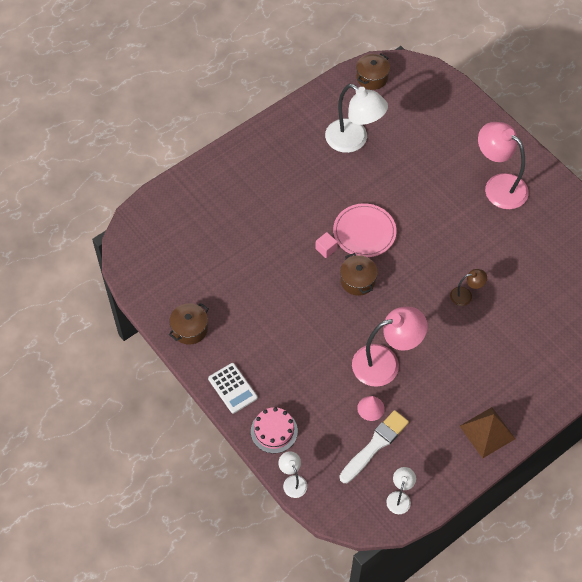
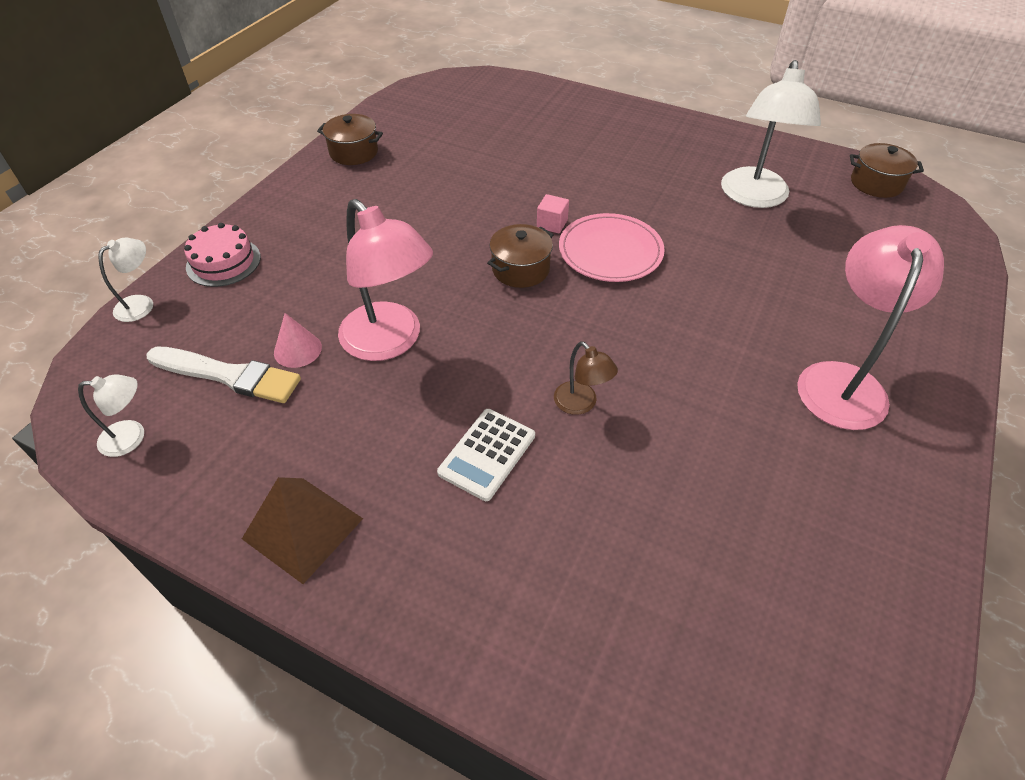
camera: 65 degrees right, 10 degrees down
white calculator [208,363,258,414] -> white calculator moved to [437,409,535,501]

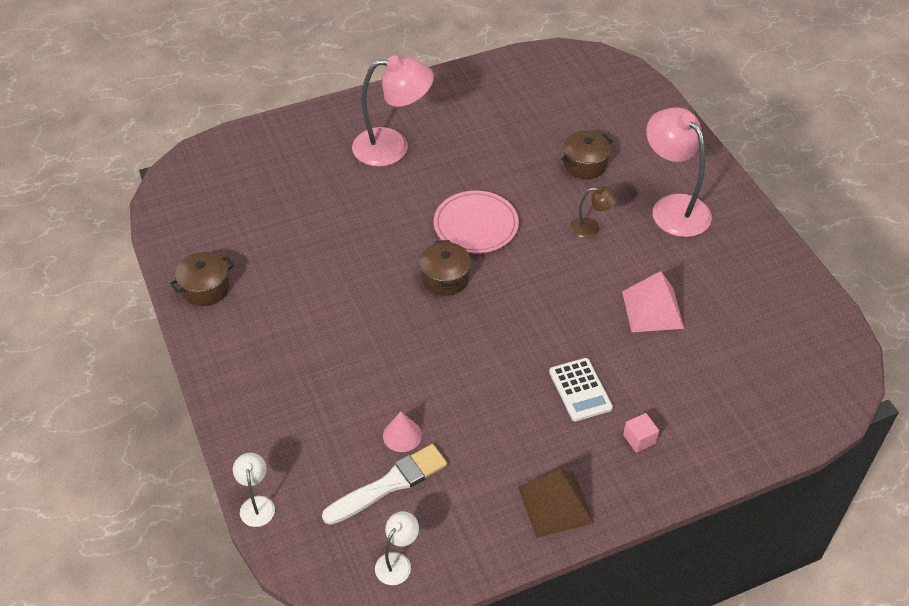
camera: 50 degrees left, 0 degrees up
pink cake [184,223,261,287] -> none
pink lamp [338,199,433,361] -> pink lamp moved to [352,55,434,167]
pink cube [537,194,569,233] -> pink cube moved to [623,413,659,453]
brown lamp [554,341,618,415] -> brown lamp moved to [570,186,618,239]
white lamp [721,60,821,208] -> none
brown pot [850,143,924,198] -> brown pot moved to [561,131,612,179]
none -> pink pyramid [622,271,684,332]

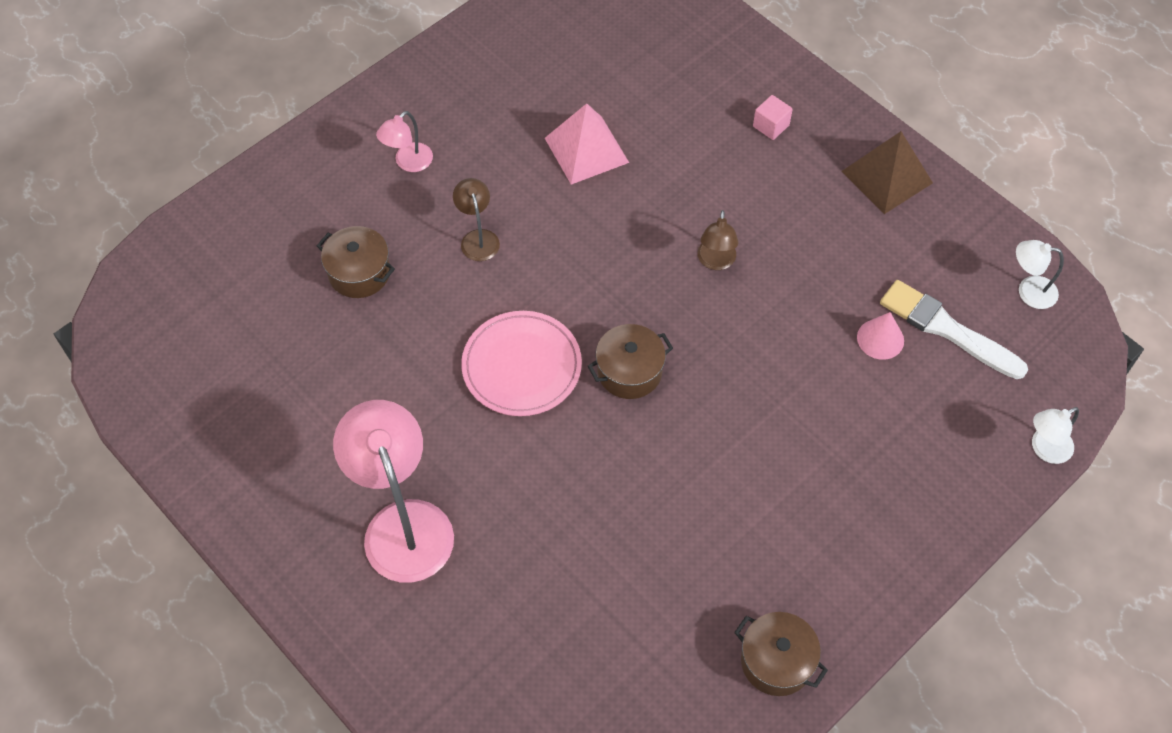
camera: 110 degrees left, 10 degrees up
white calculator [549,358,613,422] -> none
pink lamp [646,107,712,237] -> pink lamp [376,111,433,172], size x0.49
none -> brown lamp [697,210,739,270]

